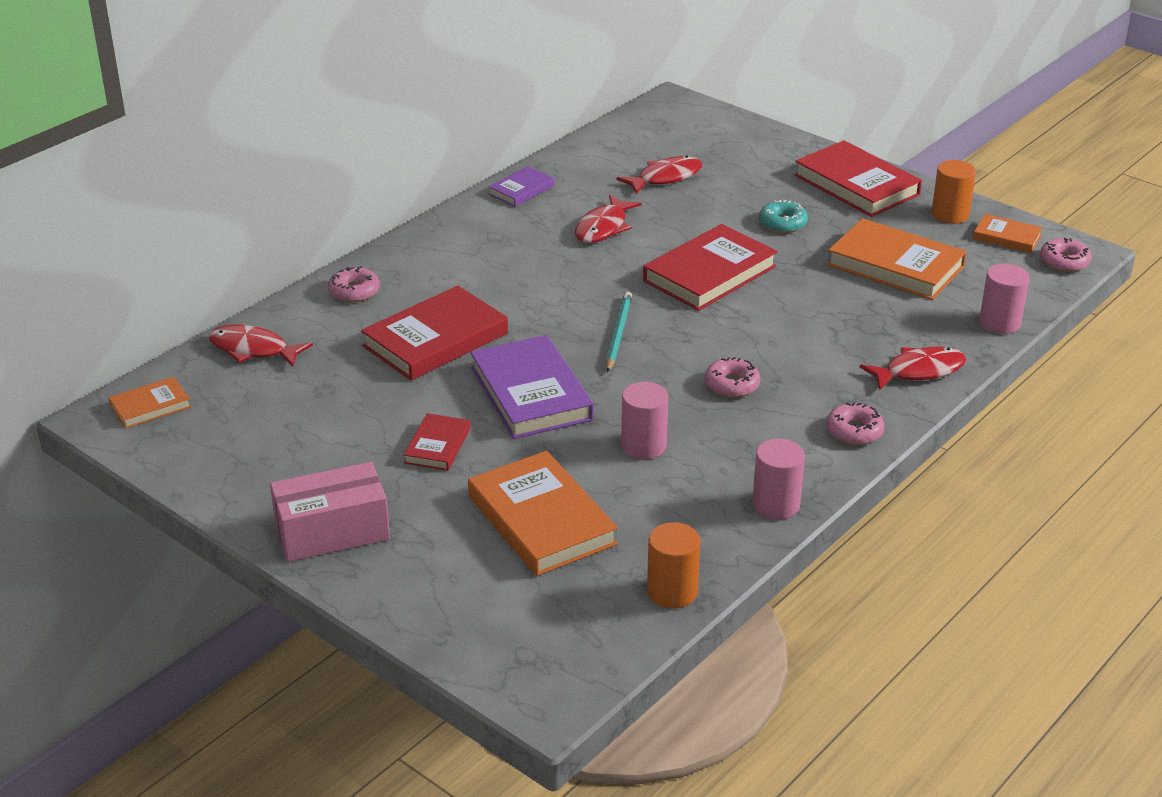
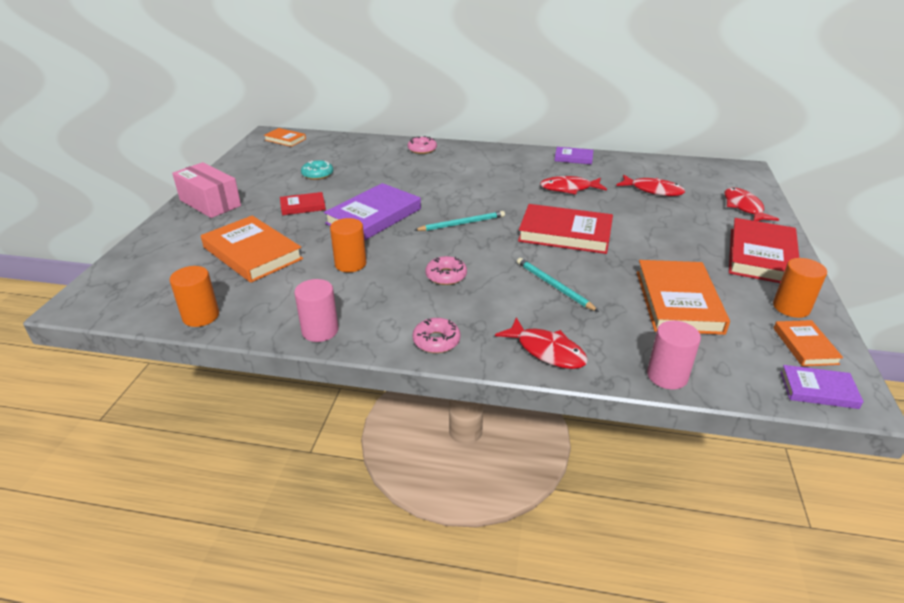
camera: 60 degrees right, 0 degrees up
red fish [208,324,313,367] -> red fish moved to [724,188,779,221]
red book [361,286,508,381] -> none
orange book [468,451,618,576] -> orange book turned 75 degrees counterclockwise [201,216,303,283]
pink cylinder [621,382,668,459] -> orange cylinder [330,218,366,272]
turquoise donut [759,200,808,233] -> turquoise donut moved to [301,160,333,180]
pink donut [1040,238,1092,272] -> purple book [780,365,864,409]
none -> turquoise pencil [517,258,599,312]

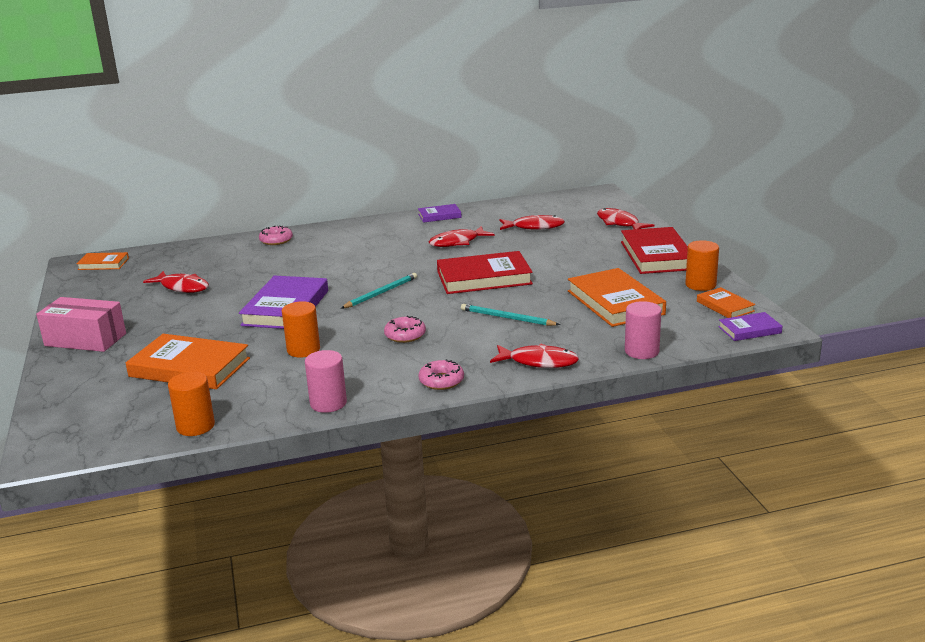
camera: 25 degrees left, 10 degrees down
red book [280,192,326,215] -> none
turquoise donut [301,160,333,180] -> red fish [143,271,209,293]

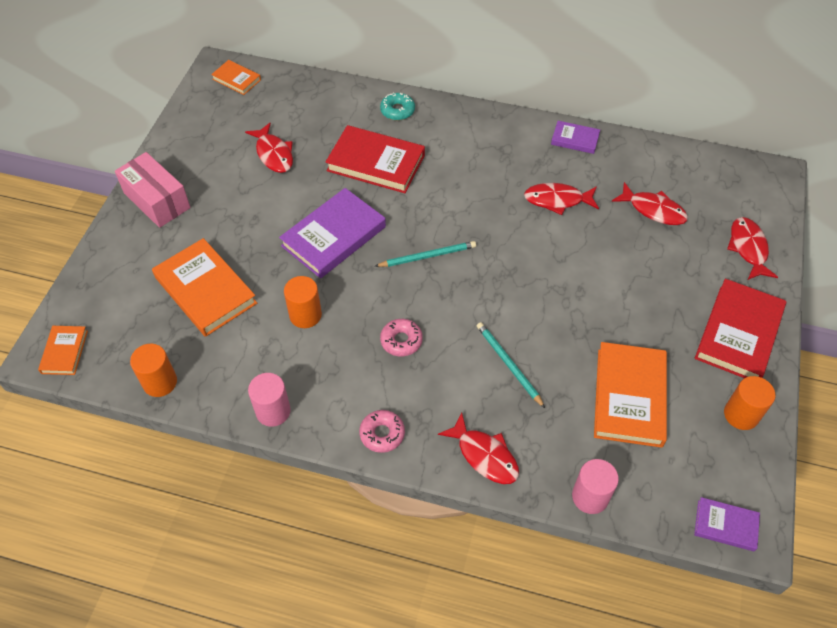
camera: 30 degrees right, 30 degrees up
pink donut [259,225,293,245] -> turquoise donut [380,93,415,120]
red book [437,251,533,294] -> red book moved to [326,125,425,193]
orange book [697,287,756,318] -> orange book moved to [38,326,88,375]

